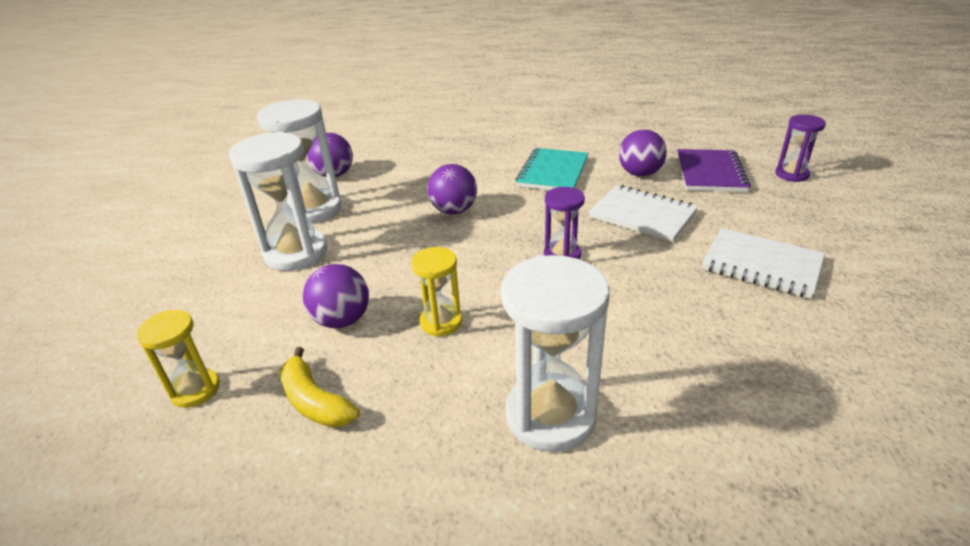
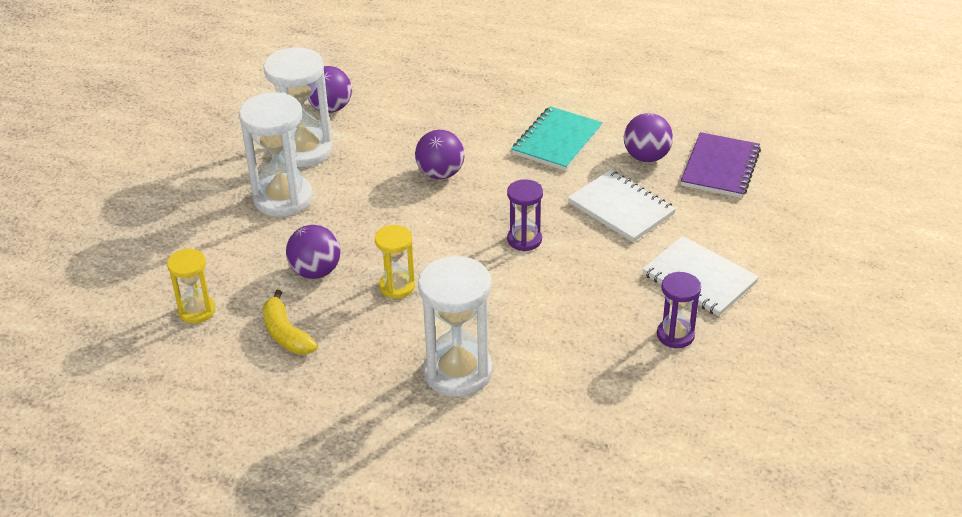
camera: 10 degrees right, 5 degrees up
purple hourglass [775,115,826,182] -> purple hourglass moved to [657,272,701,348]

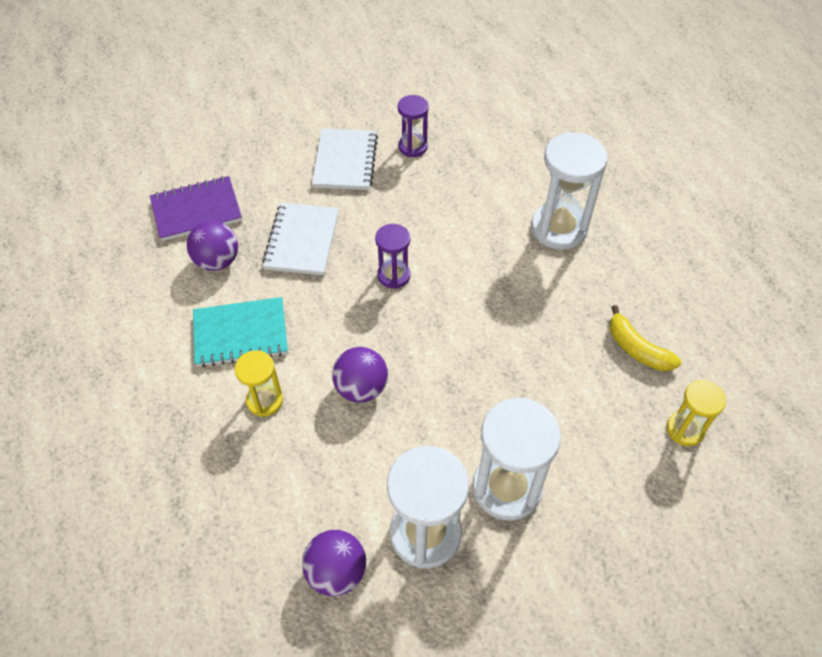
camera: 130 degrees left, 15 degrees up
yellow banana [263,290,318,354] -> yellow banana turned 120 degrees clockwise [610,305,681,371]
purple ball [286,225,340,279] -> none
yellow hourglass [375,225,415,299] -> yellow hourglass moved to [235,350,283,417]

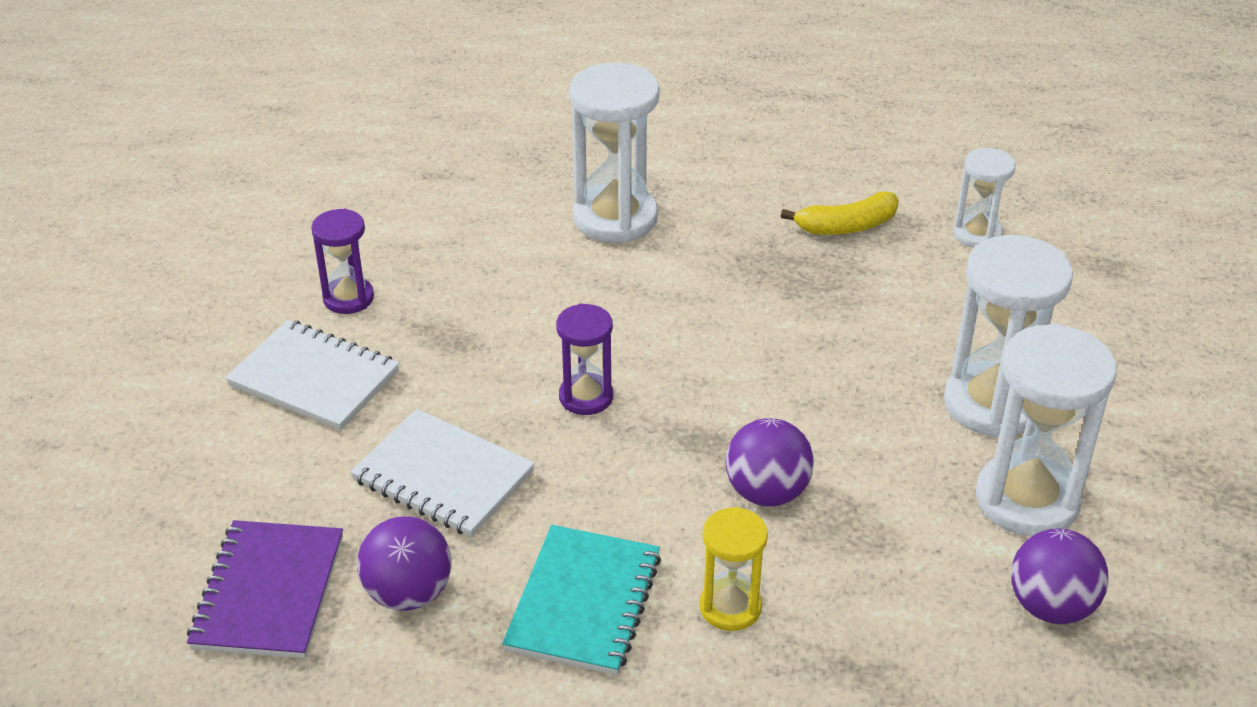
camera: 65 degrees left, 15 degrees down
yellow hourglass [667,380,726,446] -> white hourglass [953,148,1016,248]

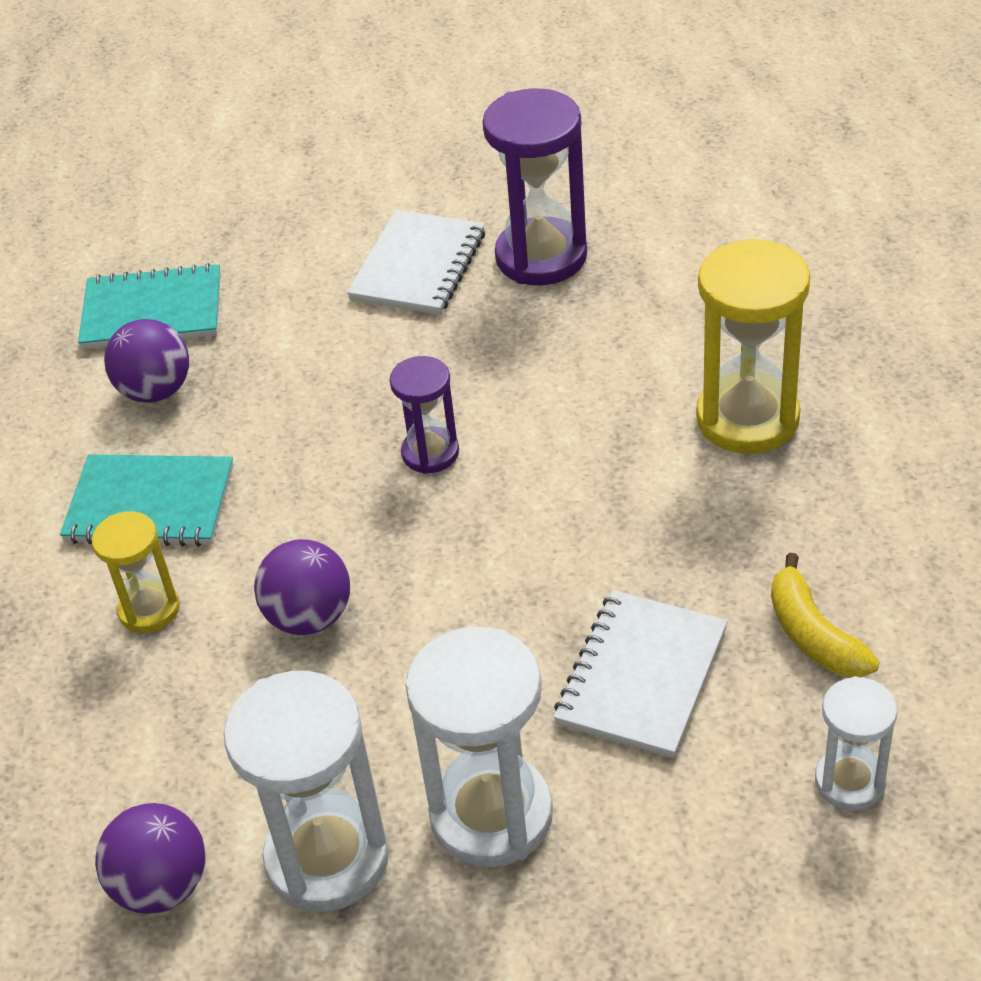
camera: 85 degrees right, 5 degrees up
purple notebook [187,520,343,659] -> turquoise notebook [78,263,221,349]
purple hourglass [311,209,374,314] -> purple hourglass [482,89,587,285], size x1.77
white notebook [350,409,535,537] -> white notebook moved to [554,590,728,758]
white hourglass [569,63,660,243] -> yellow hourglass [696,238,810,454]

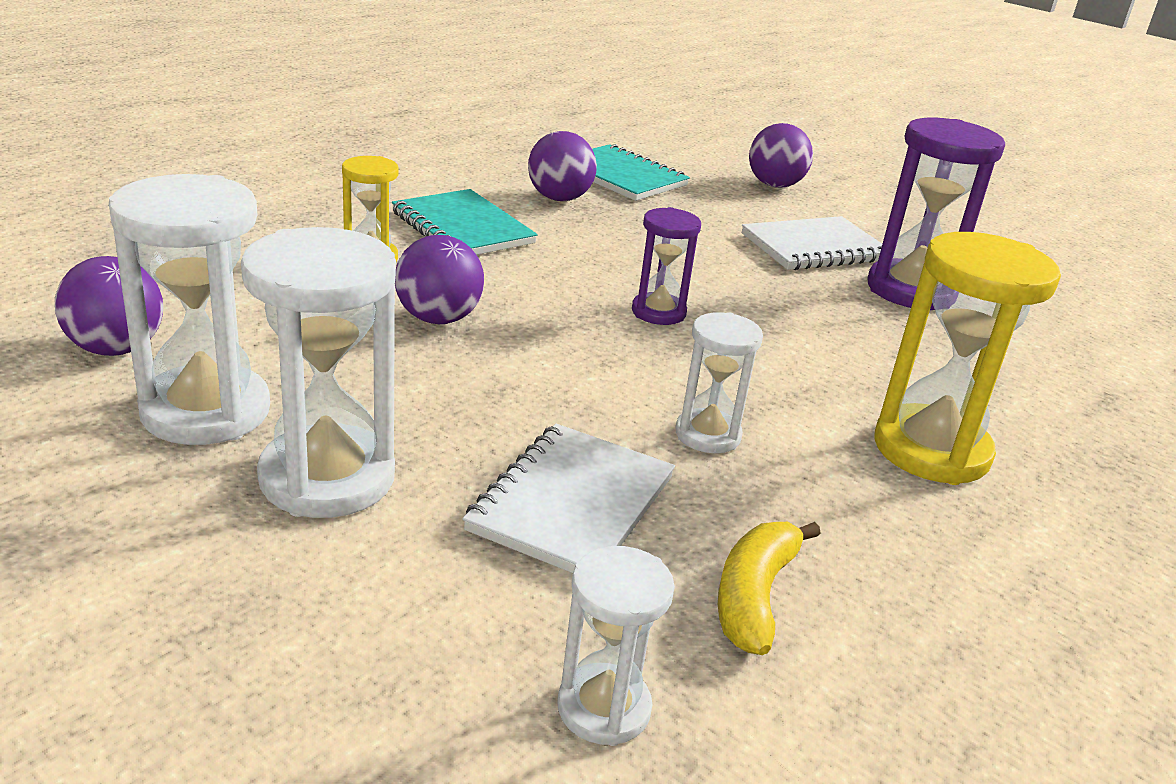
camera: 40 degrees right, 15 degrees down
white notebook [554,590,728,758] -> white notebook turned 45 degrees counterclockwise [463,424,675,573]
none -> white hourglass [675,312,763,453]
none -> purple ball [749,123,813,188]

